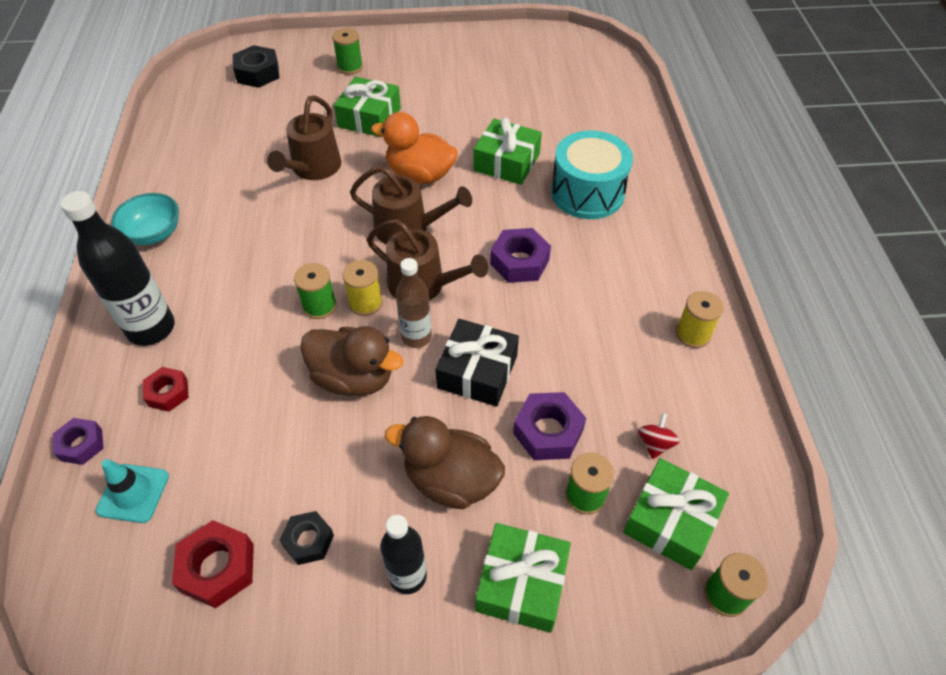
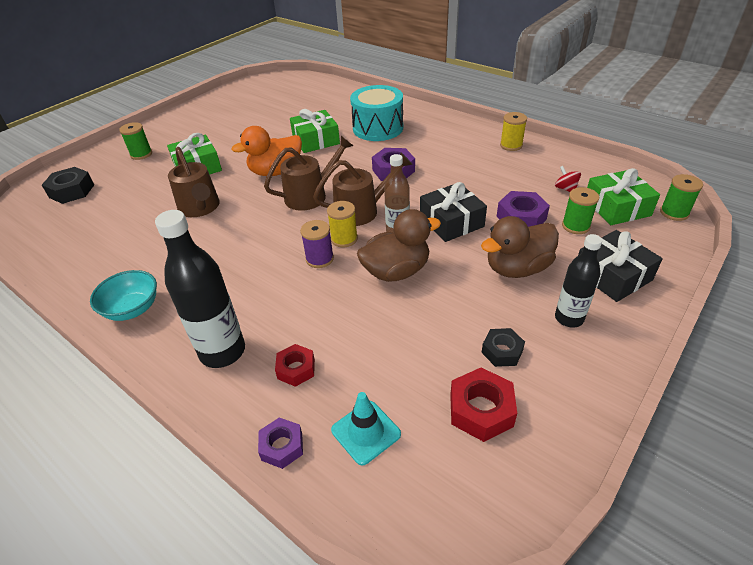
camera: 45 degrees left, 10 degrees down
green spool [294,263,337,319] -> purple spool [300,220,334,268]
green gift [475,523,571,633] -> black gift [578,230,663,302]

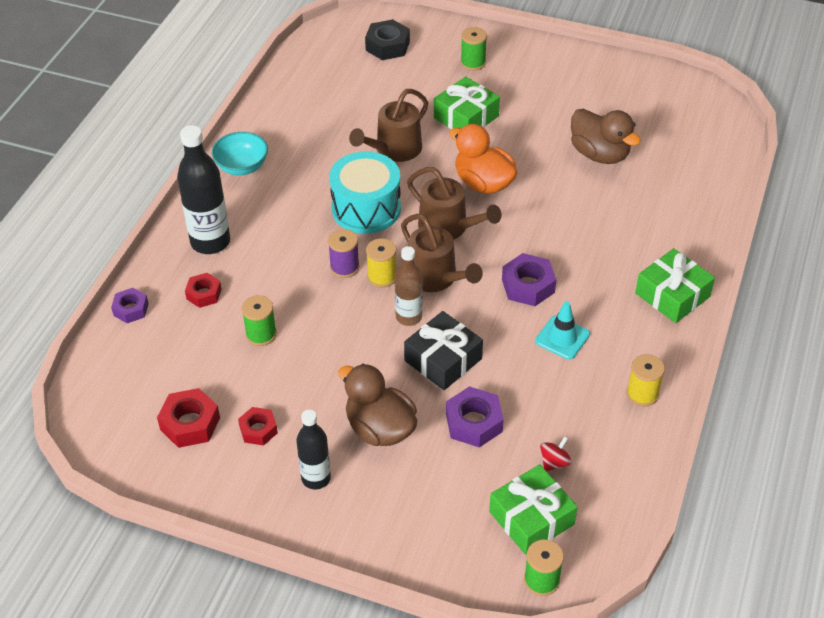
camera: 70 degrees right, 5 degrees up
green gift [290,109,340,153] -> green gift moved to [635,248,715,323]
turquoise traffic cone [331,392,401,465] -> turquoise traffic cone moved to [535,301,590,360]
turquoise drum [350,85,403,141] -> turquoise drum moved to [329,151,401,234]
brown duck [357,209,441,282] -> brown duck moved to [571,109,641,164]
black nut [481,328,525,367] -> red nut [238,407,278,446]
green spool [562,187,599,234] -> green spool moved to [241,295,277,346]
black gift [578,230,663,302] -> none

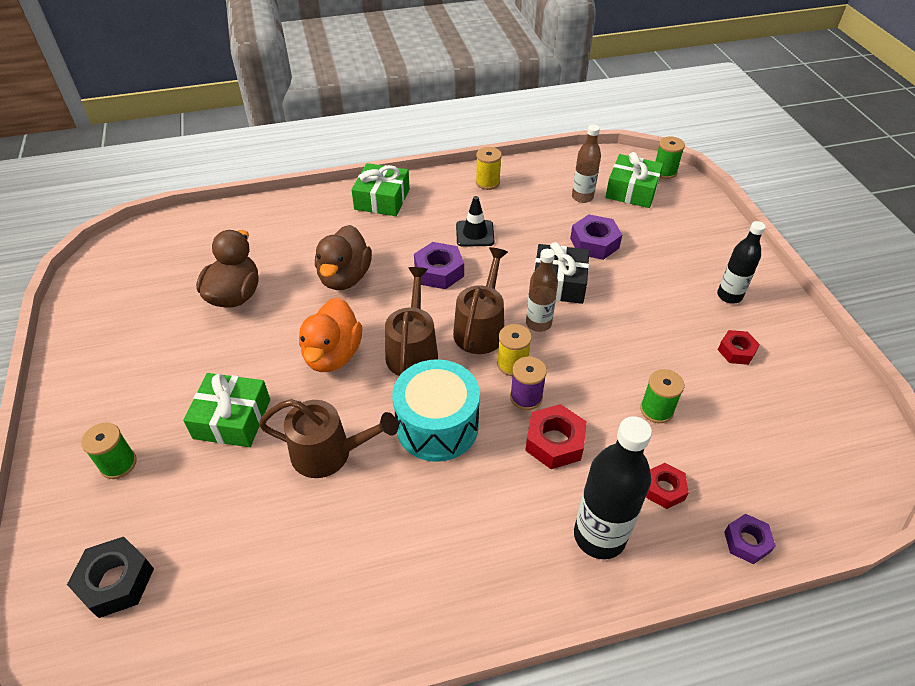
camera: 125 degrees left, 0 degrees up
red nut [157,388,220,448] -> red nut moved to [525,404,587,469]
turquoise bowl [212,132,268,175] -> none
brown duck [338,364,417,446] -> brown duck moved to [315,225,372,290]
turquoise traffic cone [535,301,590,360] -> black traffic cone [456,196,494,247]
red spinning top [540,436,572,472] -> brown bottle [572,124,601,203]

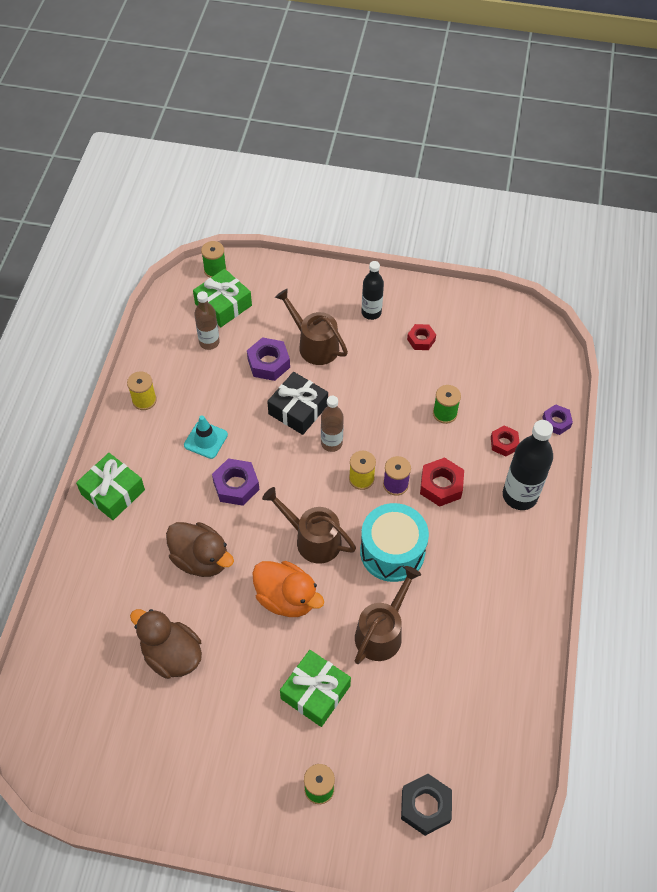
camera: 65 degrees left, 10 degrees up
brown watering can [453,247,508,354] -> brown watering can moved to [275,289,348,365]
black traffic cone [456,196,494,247] -> turquoise traffic cone [184,415,228,459]

